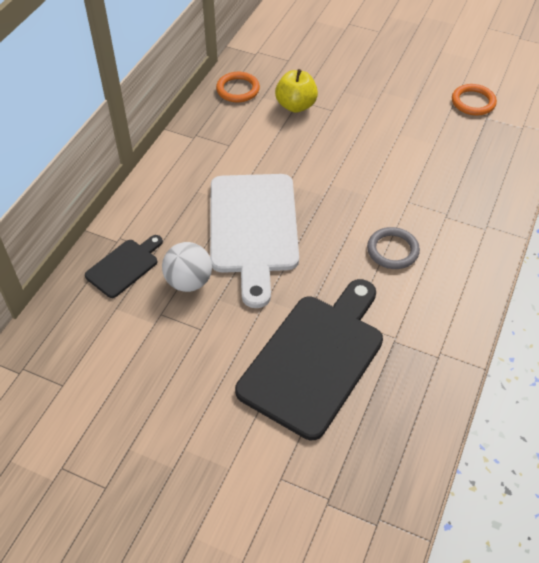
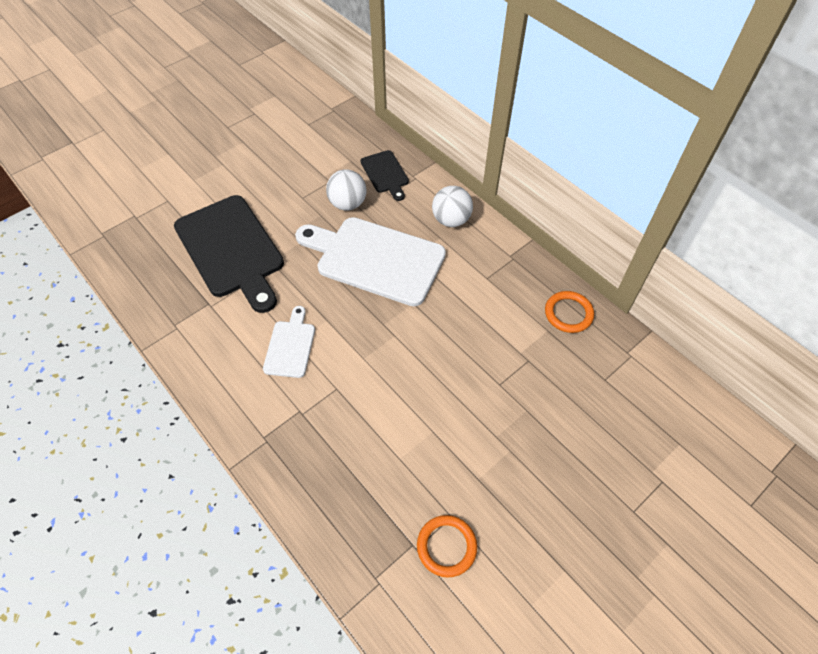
camera: 115 degrees right, 5 degrees up
yellow apple [275,69,318,113] -> none
grey ring [367,227,420,269] -> white cutting board [263,306,315,378]
none -> white ball [432,186,473,227]

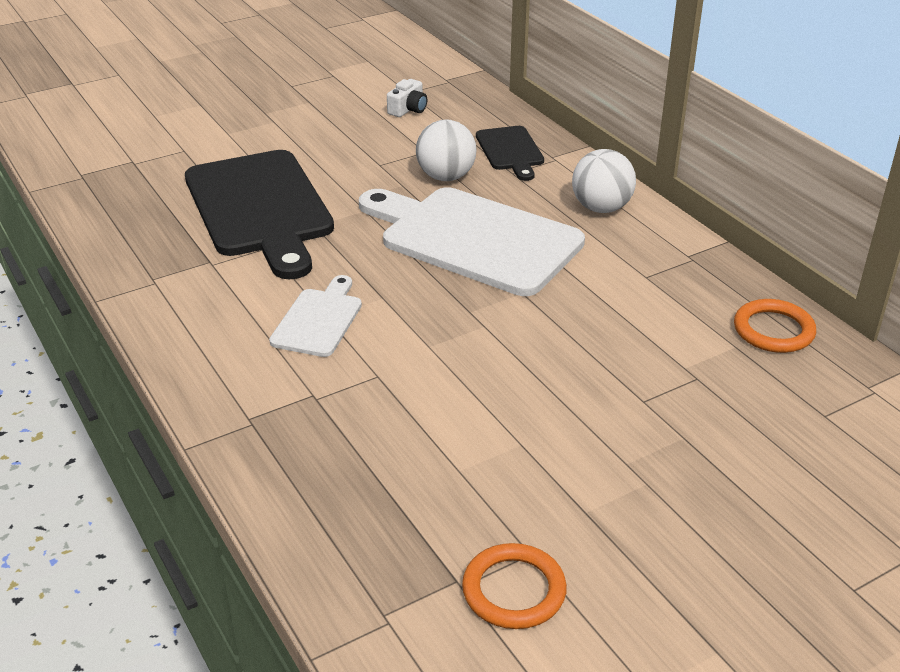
camera: 10 degrees right, 20 degrees down
none -> white camera [387,79,427,117]

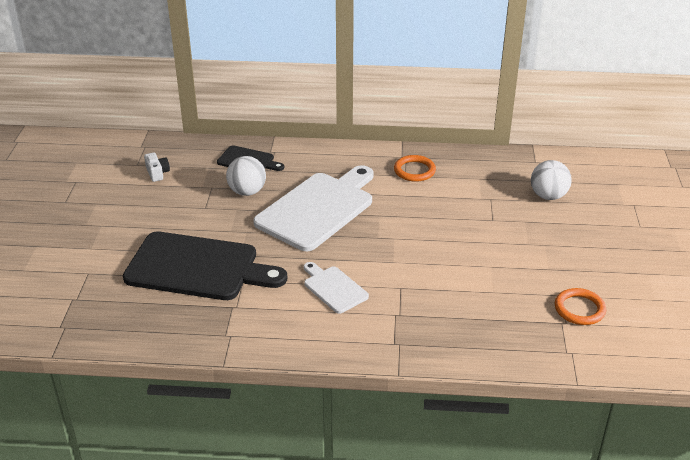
camera: 55 degrees left, 0 degrees up
white cutting board [359,187,585,296] -> white cutting board turned 150 degrees clockwise [253,165,374,251]
white ball [572,149,636,213] -> white ball moved to [531,160,572,200]
orange ring [734,299,816,353] -> orange ring moved to [394,155,436,182]

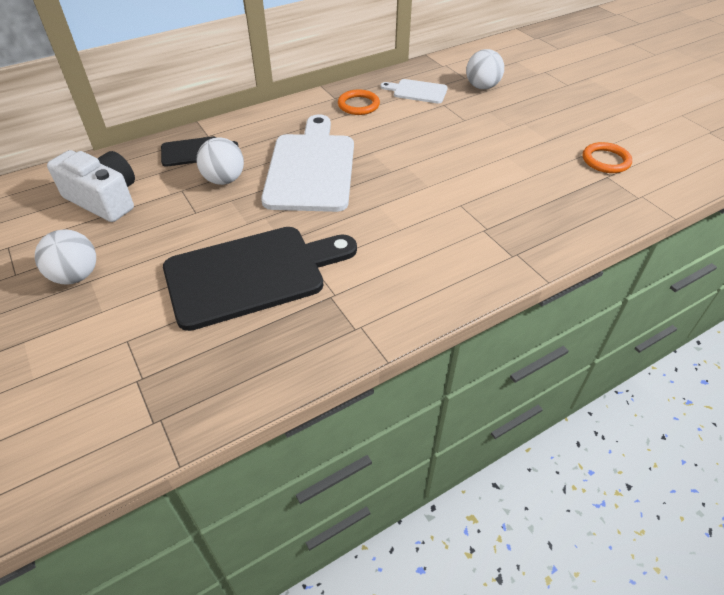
camera: 35 degrees left, 10 degrees up
white camera [144,152,170,182] -> white camera [47,150,135,222], size x2.15
white cutting board [304,262,369,314] -> white cutting board moved to [380,79,448,103]
none -> white ball [35,229,96,285]

